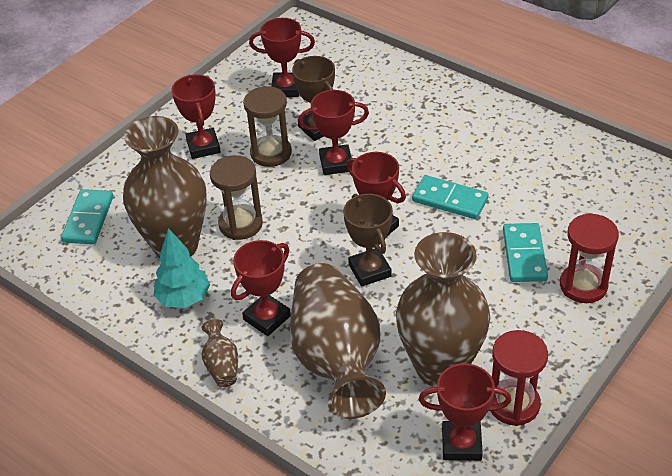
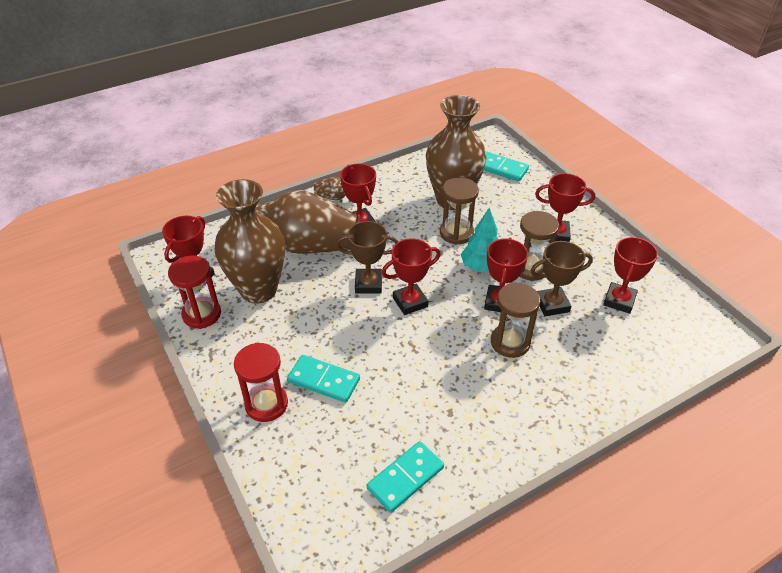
camera: 110 degrees right, 0 degrees up
turquoise tree [154,228,210,308] -> turquoise tree moved to [461,208,498,272]
turquoise domino [412,175,489,219] -> turquoise domino moved to [367,441,444,513]
none -> brown hourglass [491,282,540,358]

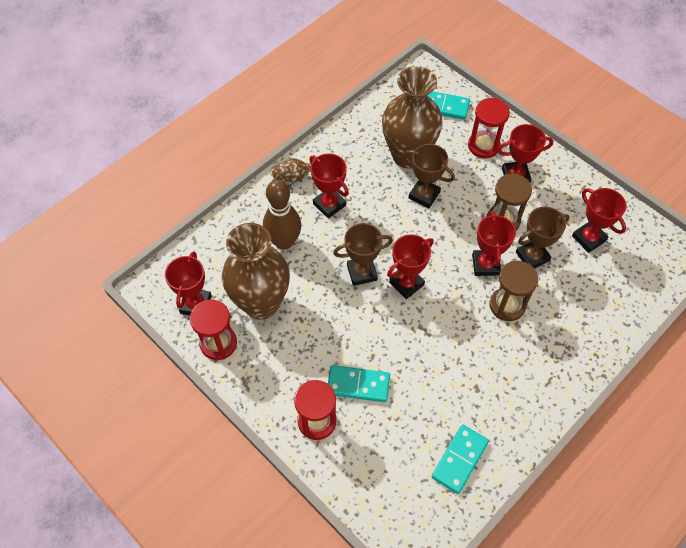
camera: 15 degrees left, 15 degrees up
brown vase [256,190,358,254] -> brown bowling pin [263,179,302,250]
brown hourglass [440,177,479,245] -> brown trophy [404,144,455,208]
turquoise tree [461,208,498,272] -> none
red trophy [603,237,658,314] -> red trophy turned 45 degrees counterclockwise [572,188,626,253]
none -> red hourglass [468,98,510,158]

